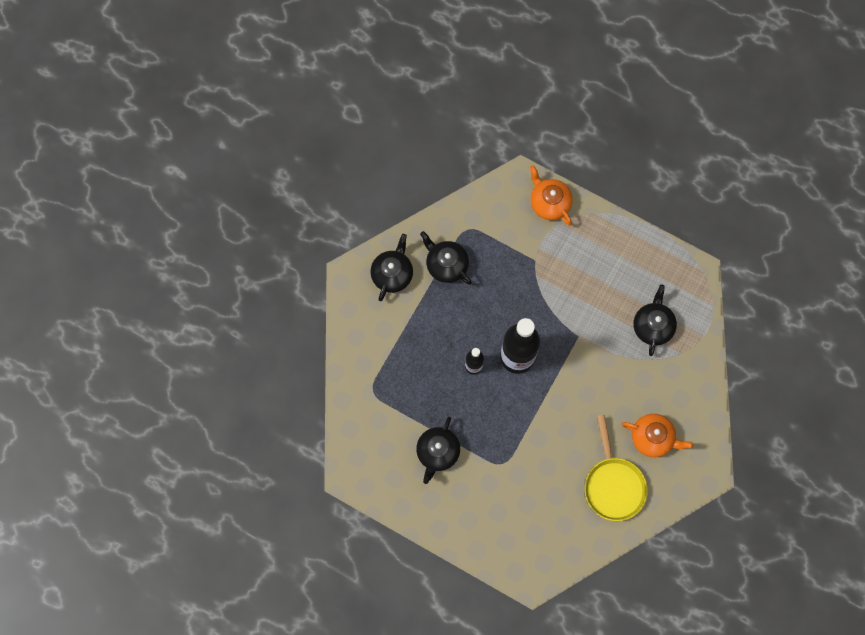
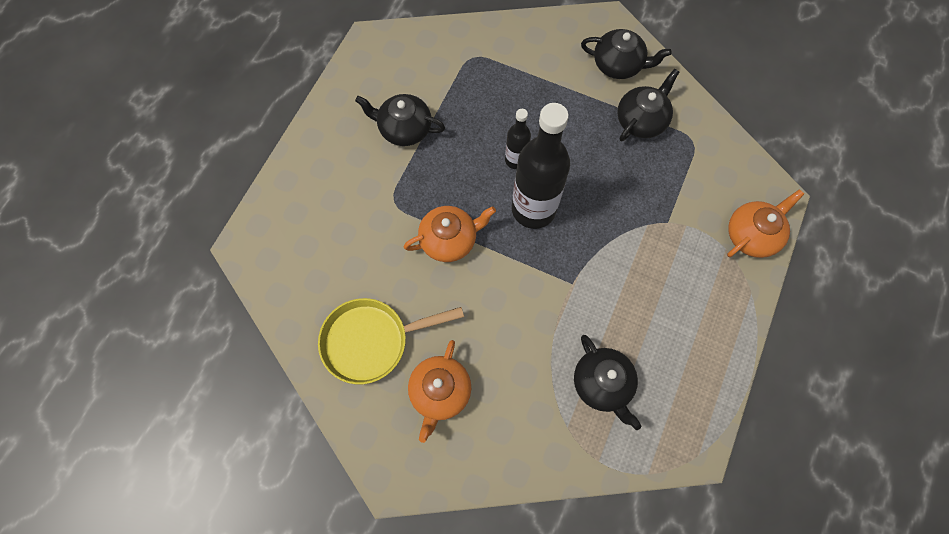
camera: 85 degrees right, 5 degrees down
black teapot [633,285,677,356] -> black teapot turned 60 degrees clockwise [574,335,641,430]
none -> orange teapot [404,206,496,262]

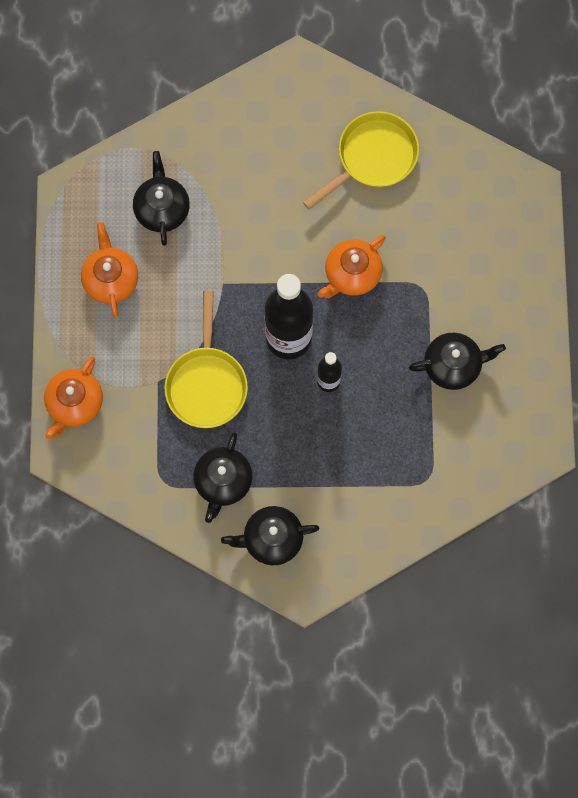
camera: 155 degrees right, 5 degrees up
orange teapot [408,340,471,443] -> orange teapot moved to [81,222,138,317]
black teapot [574,335,641,430] -> black teapot turned 45 degrees clockwise [133,151,190,246]
none -> yellow pan [164,290,248,428]

